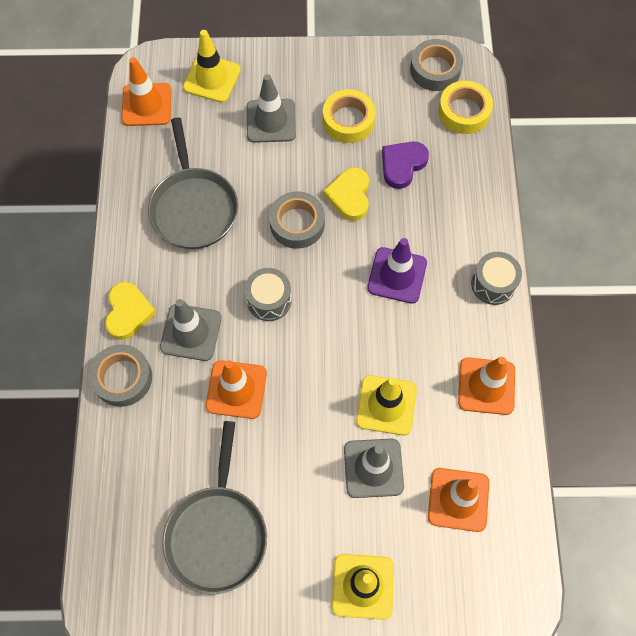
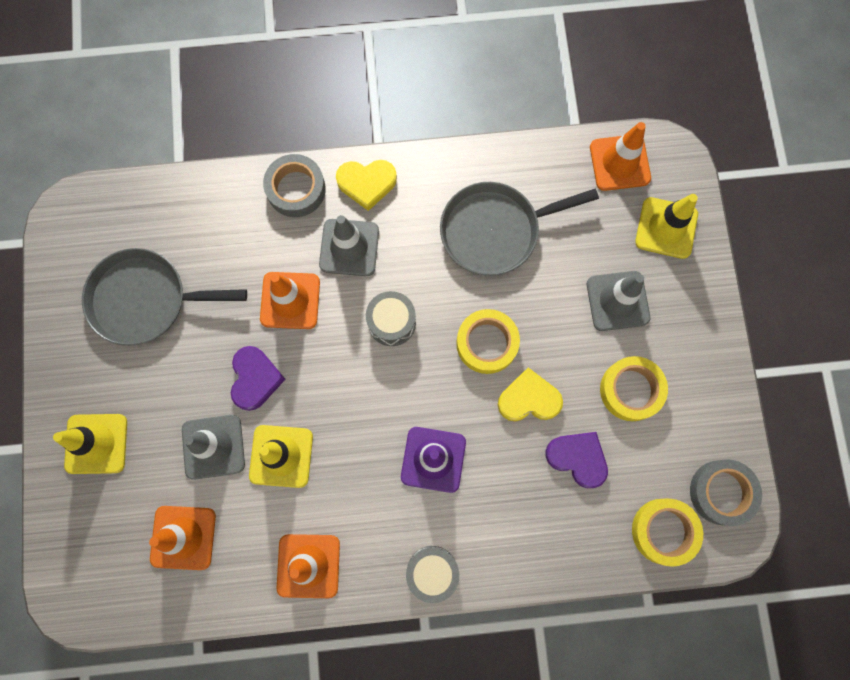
camera: 85 degrees right, 10 degrees up
grey tape [269,191,325,249] -> yellow tape [456,309,520,374]
none -> purple heart [231,346,286,411]

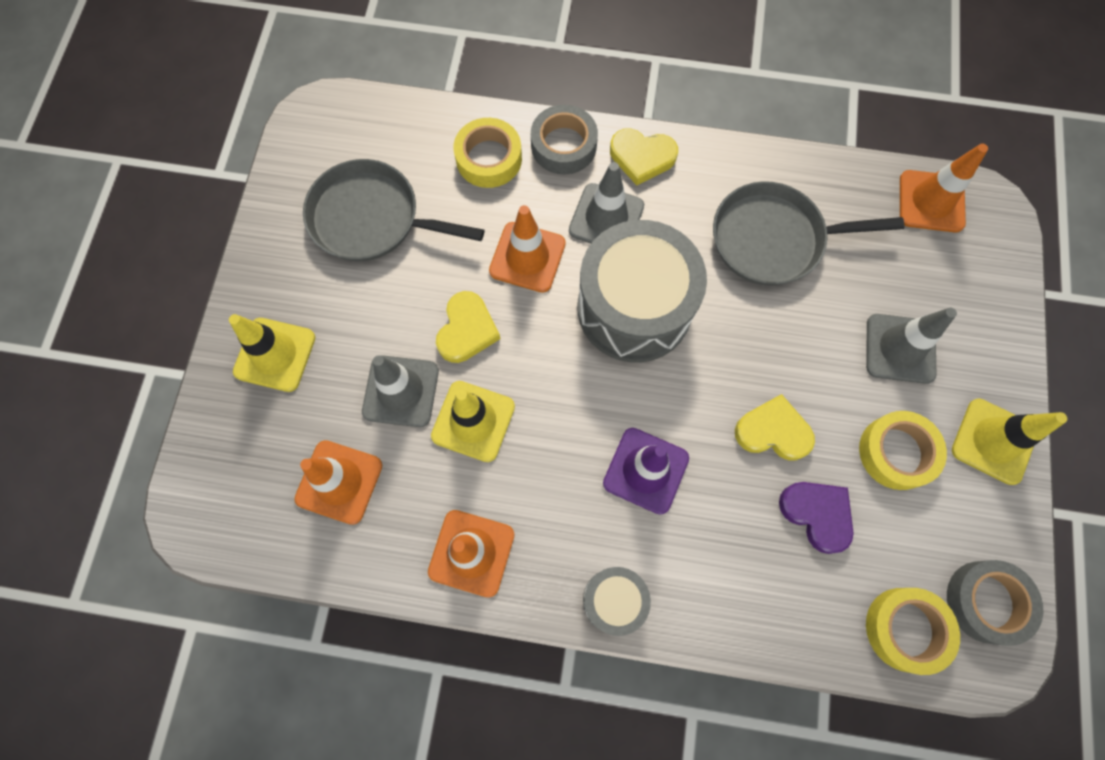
camera: 15 degrees right, 5 degrees down
purple heart [231,346,286,411] -> yellow heart [436,291,500,363]
grey drum [366,291,416,346] -> grey drum [577,220,707,362], size x2.06
yellow tape [456,309,520,374] -> yellow tape moved to [453,118,522,188]
yellow traffic cone [635,194,698,259] -> yellow traffic cone moved to [952,398,1067,485]

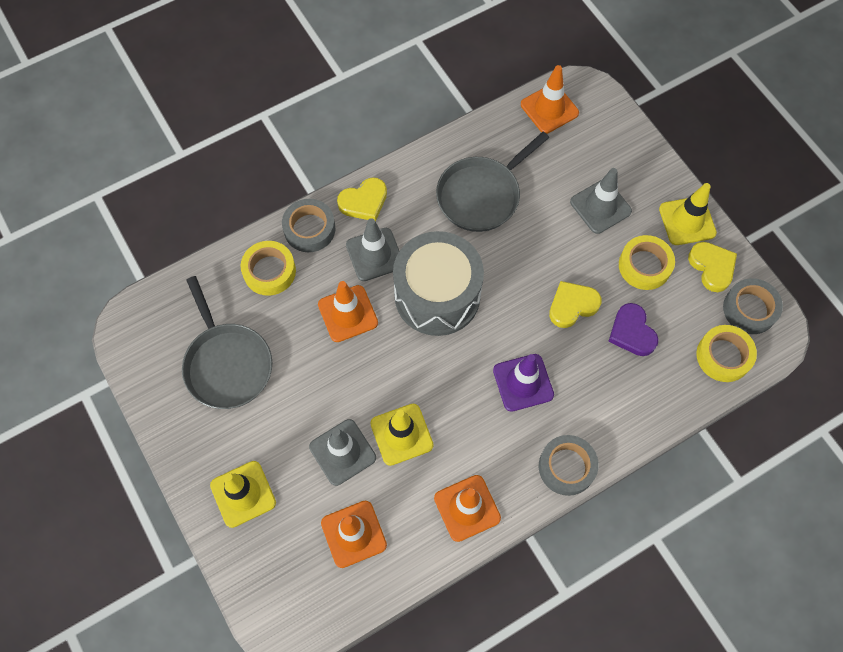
camera: 40 degrees left, 5 degrees down
grey pan [303,159,484,261] -> grey pan turned 90 degrees counterclockwise [182,276,272,409]
yellow heart [436,291,500,363] -> yellow heart moved to [688,242,737,292]
grey drum [583,567,651,636] -> grey tape [539,435,599,496]
purple heart [779,482,854,554] -> purple heart turned 120 degrees counterclockwise [608,303,659,356]

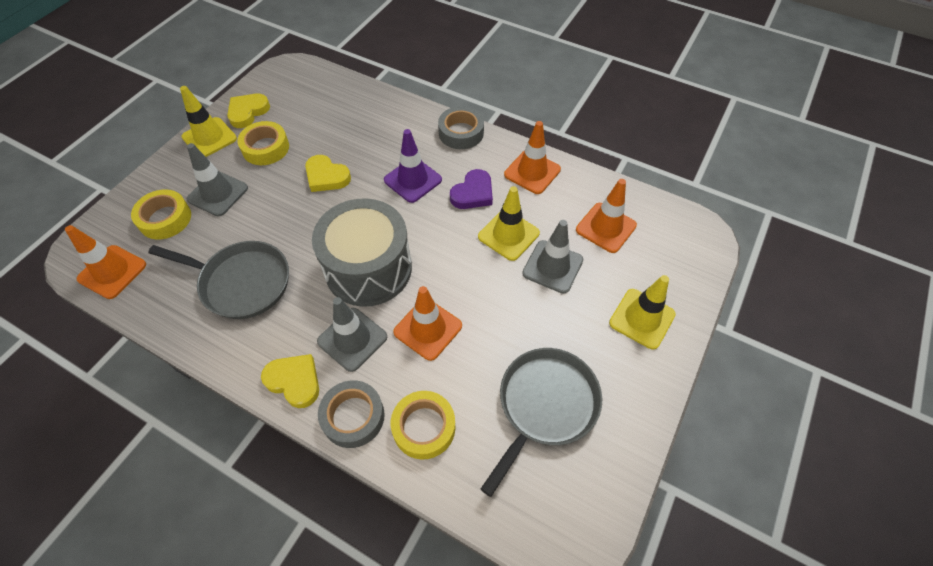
camera: 120 degrees left, 10 degrees down
purple heart [608,303,659,356] -> purple heart moved to [450,169,493,209]
yellow tape [696,325,757,382] -> yellow tape moved to [131,189,191,240]
grey tape [723,278,783,334] -> none

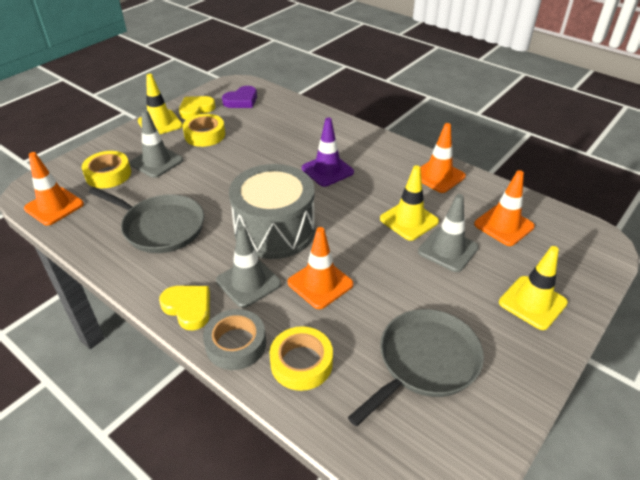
camera: 10 degrees right, 15 degrees down
yellow heart [305,155,351,192] -> none
grey tape [438,106,484,149] -> none
purple heart [450,169,493,209] -> purple heart moved to [222,86,257,108]

